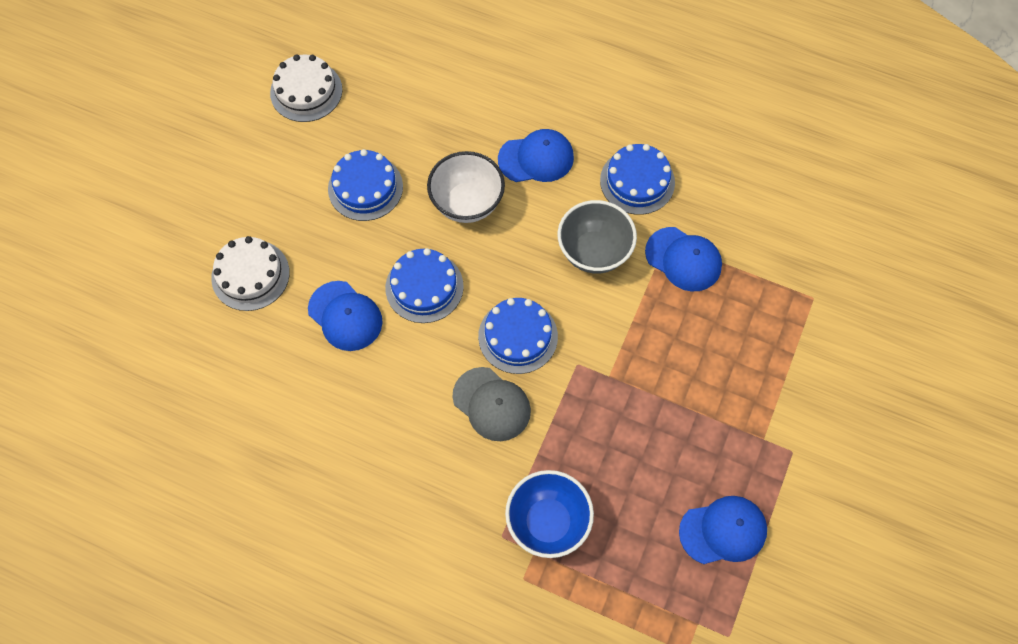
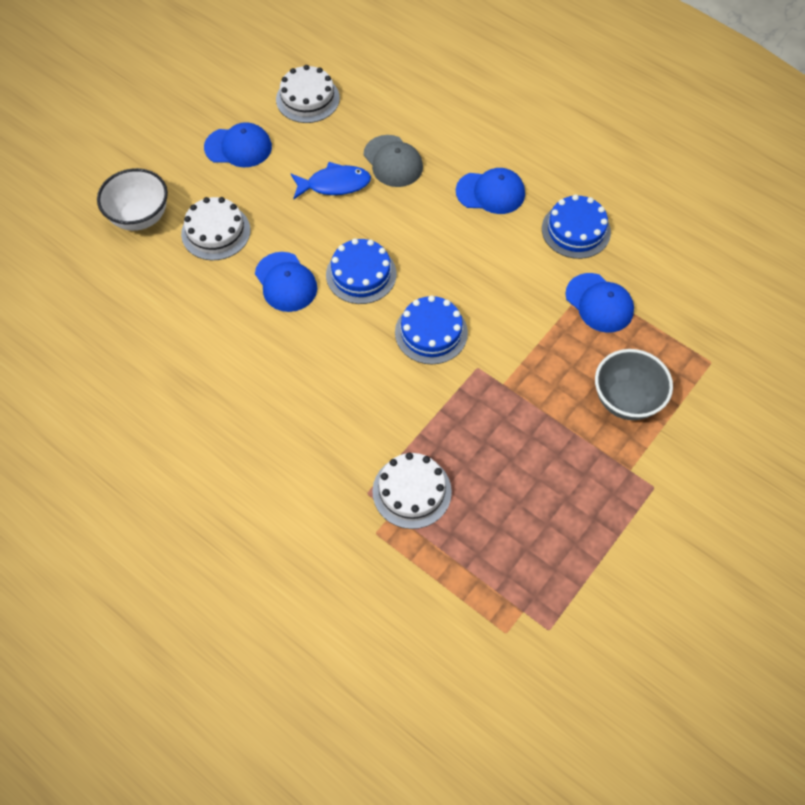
camera: 15 degrees right, 5 degrees down
blue cake [328,149,403,221] -> blue fish [291,162,371,199]
white bowl [427,151,505,223] -> white bowl moved to [97,168,168,231]
grey cap [452,367,531,441] -> grey cap moved to [364,135,423,187]
blue bowl [505,470,594,558] -> white cake [372,453,452,529]
grey bowl [558,200,637,274] -> grey bowl moved to [595,349,673,420]
blue cap [679,496,767,564] -> blue cap moved to [204,122,272,167]

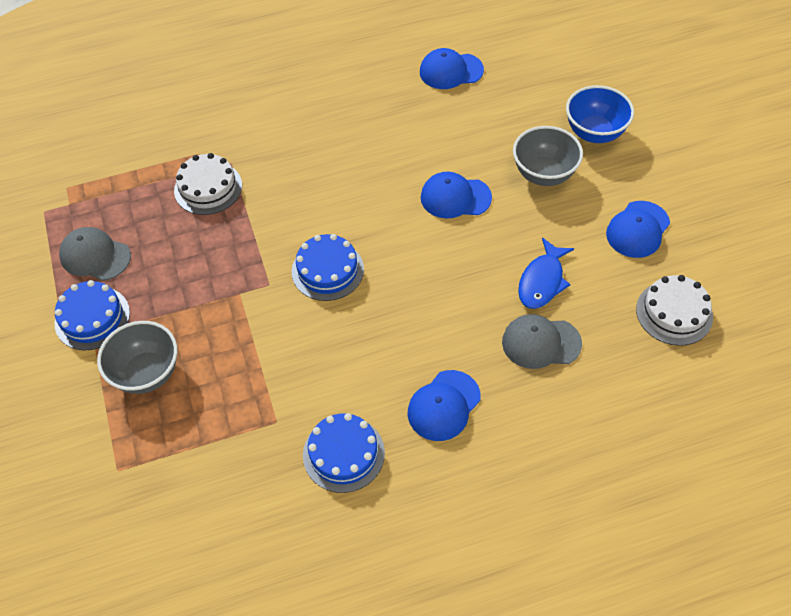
camera: 125 degrees right, 5 degrees down
white bowl [97,168,168,231] -> blue bowl [566,85,634,143]
white cake [181,197,251,260] -> grey bowl [513,126,583,186]
blue cake [326,238,397,304] -> blue cake moved to [55,280,130,350]
blue cap [565,273,634,333] -> blue cap moved to [420,48,484,89]
none -> grey cap [59,227,131,281]

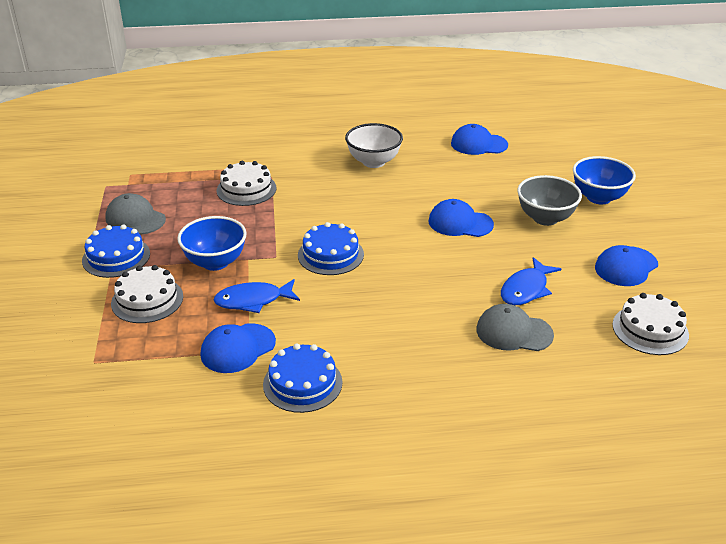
camera: 10 degrees right, 20 degrees down
grey bowl [97,321,177,394] -> white cake [111,265,183,323]
blue cap [408,370,481,441] -> blue cap moved to [201,323,276,373]
none -> blue bowl [177,216,247,271]
none -> blue fish [213,279,300,313]
none -> white bowl [345,123,403,168]

